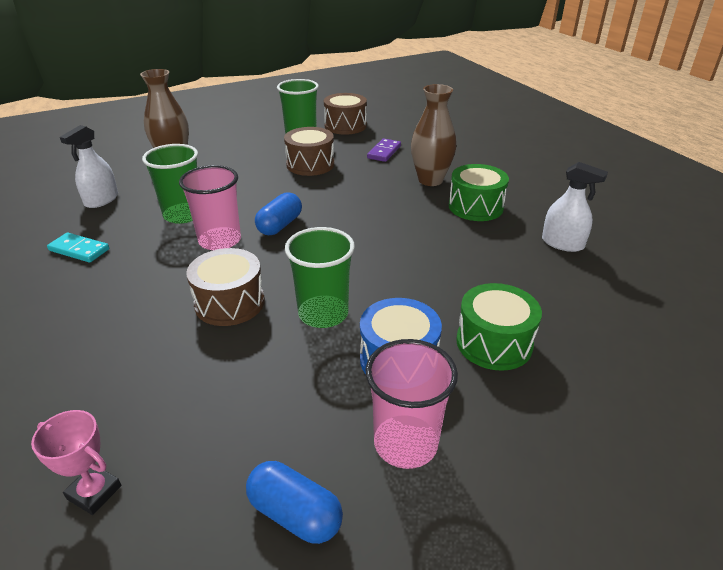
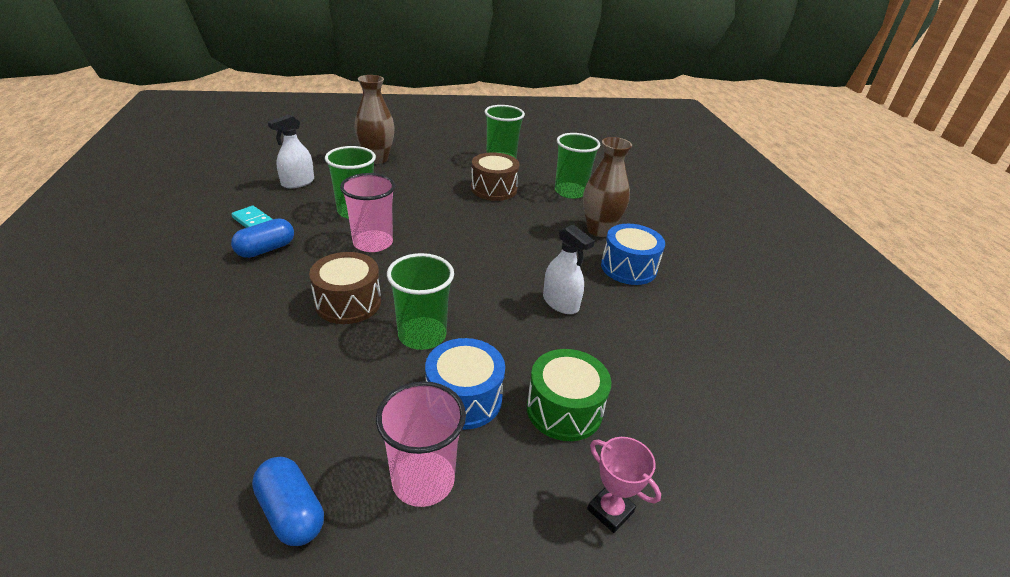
camera: 15 degrees right, 0 degrees up
pink trophy [31,410,121,515] -> pink trophy moved to [587,437,661,533]
blue capsule [255,192,302,235] -> blue capsule moved to [231,218,294,258]
brown drum [324,93,367,135] -> none
purple domino [367,139,401,162] -> green cup [555,133,600,199]
green drum [449,164,509,221] -> blue drum [601,224,665,285]
white spray bottle [542,162,608,252] -> white spray bottle moved to [543,224,595,314]

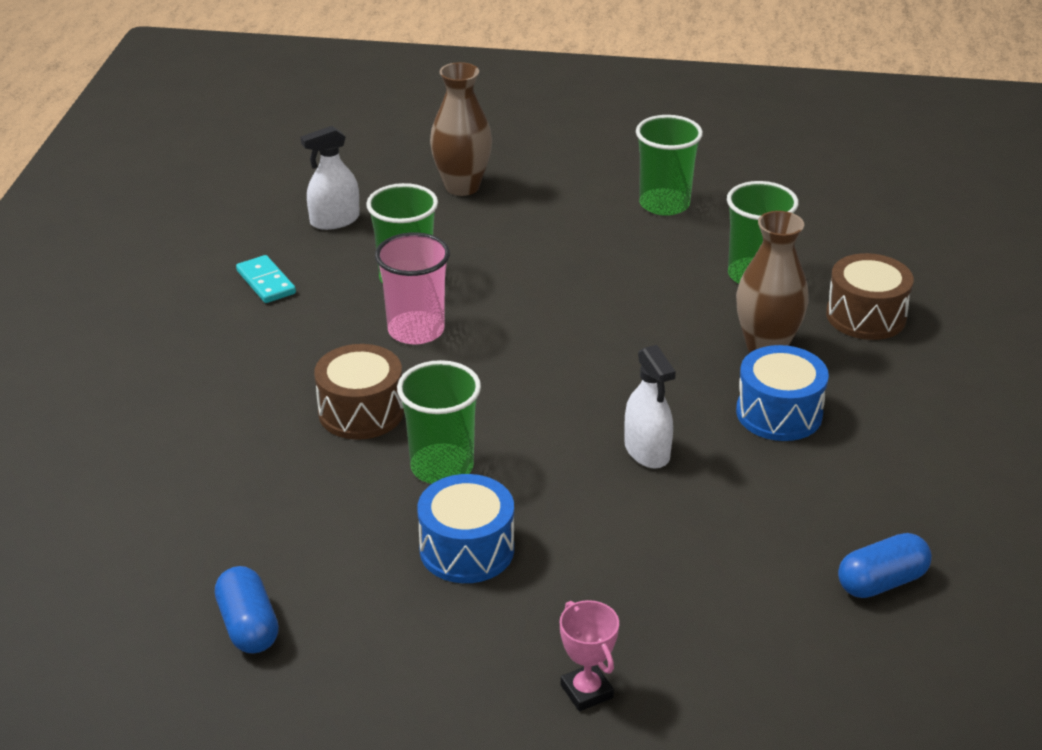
camera: 20 degrees right, 0 degrees up
blue capsule [231,218,294,258] -> blue capsule moved to [838,533,932,598]
pink cup [376,381,466,507] -> none
brown drum [471,152,520,201] -> brown drum moved to [826,253,914,340]
green drum [527,349,611,441] -> none

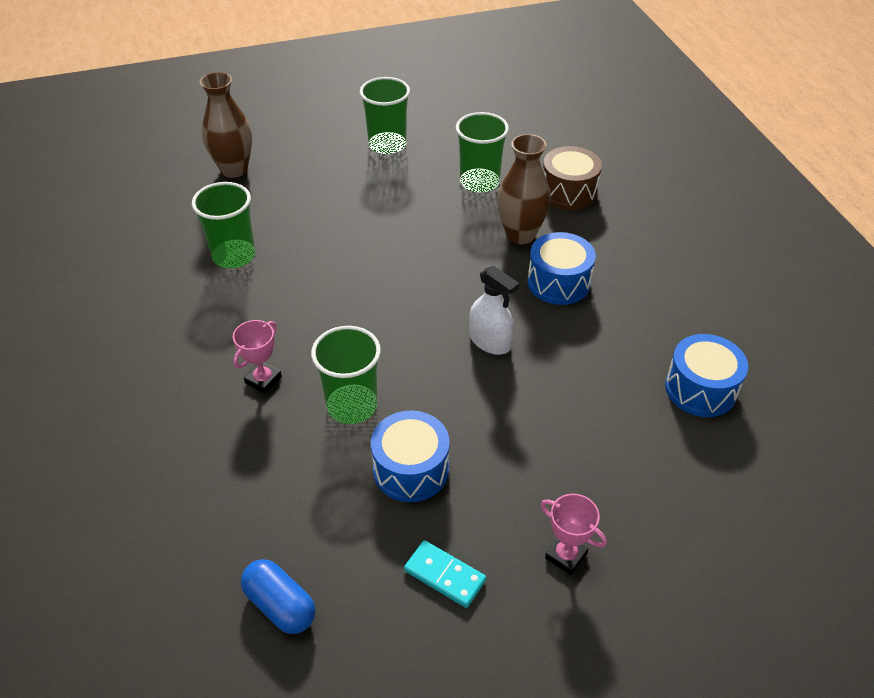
camera: 25 degrees left, 10 degrees up
turquoise domino [236,255,296,303] -> turquoise domino moved to [404,540,486,608]
white spray bottle [301,126,360,230] -> none
brown drum [314,344,404,440] -> pink trophy [233,320,282,394]
pink cup [375,232,450,345] -> none
blue capsule [838,533,932,598] -> blue drum [665,334,748,417]

